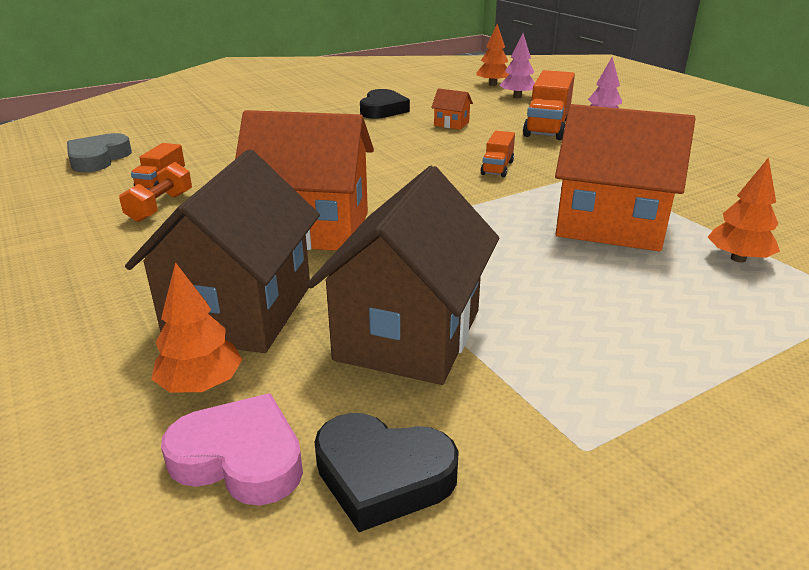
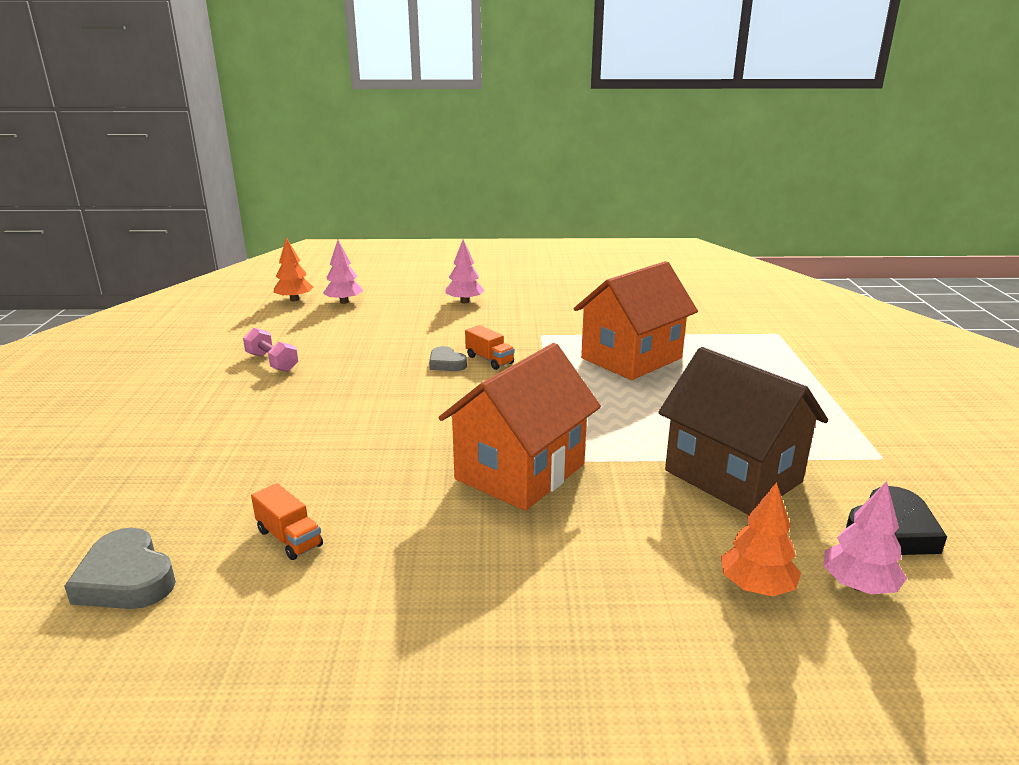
camera: 60 degrees left, 5 degrees down
orange dumbbell [119,162,192,222] -> none
brown house [125,150,320,353] -> none
pink heart [161,393,303,505] -> pink tree [823,481,907,594]
black heart [360,89,410,119] -> pink dumbbell [243,327,298,372]
orange house [431,88,473,130] -> none
orange truck [523,70,575,140] -> none
orange tree [708,157,780,263] -> none
none -> grey heart [429,346,467,371]

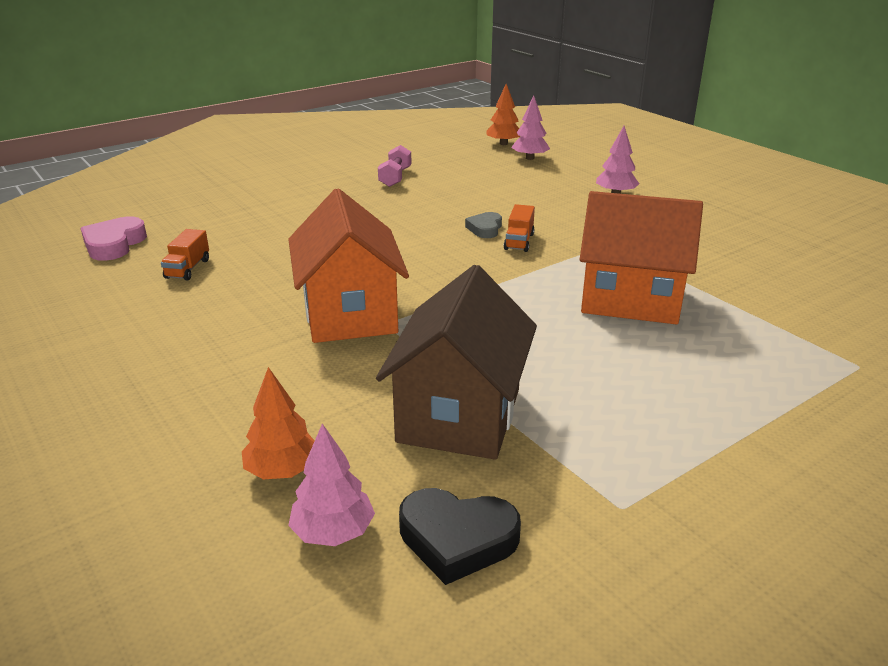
camera: 55 degrees right, 5 degrees up
grey heart [64,528,176,609] -> pink heart [81,217,147,261]
orange house [439,343,601,511] -> orange house turned 75 degrees clockwise [288,188,409,343]

